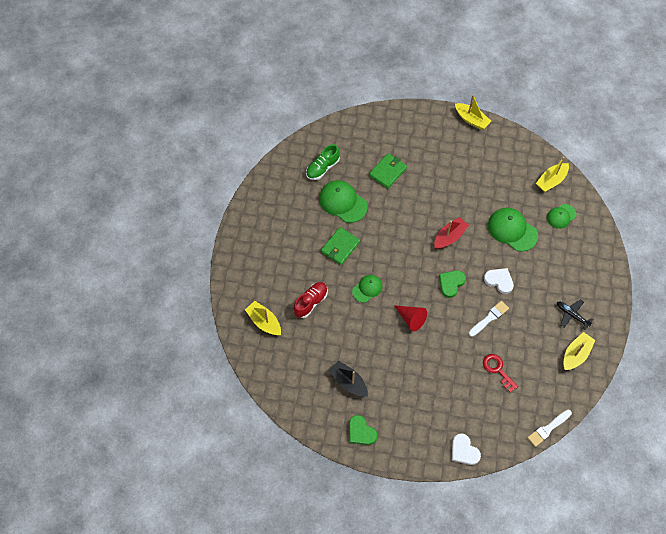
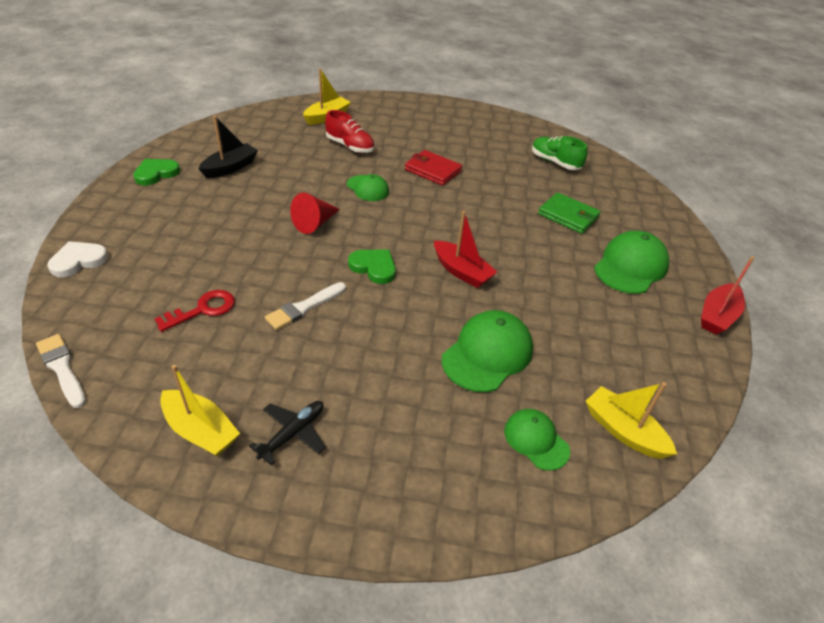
camera: 85 degrees right, 20 degrees down
green cap [319,180,367,223] -> green cap moved to [594,231,669,294]
green wallet [321,227,360,265] -> red wallet [405,150,462,186]
yellow boat [455,95,491,130] -> red boat [701,256,754,335]
white brush [469,301,509,337] -> white brush turned 90 degrees clockwise [265,282,346,330]
white heart [484,268,514,294] -> none

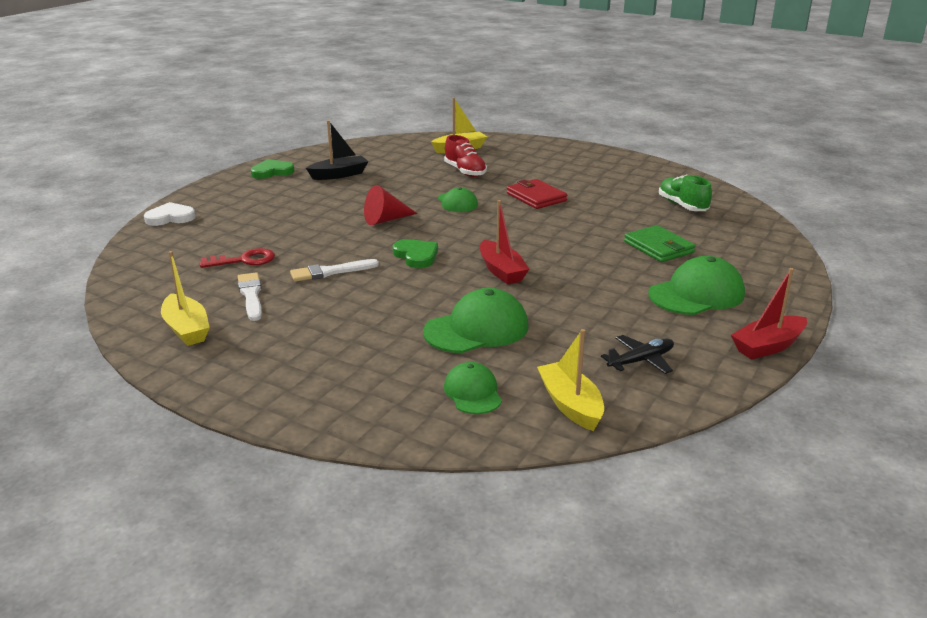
camera: 25 degrees right, 15 degrees down
white brush [36,334,86,408] -> white brush moved to [238,272,262,321]
black plane [249,401,326,466] -> black plane moved to [601,335,674,374]

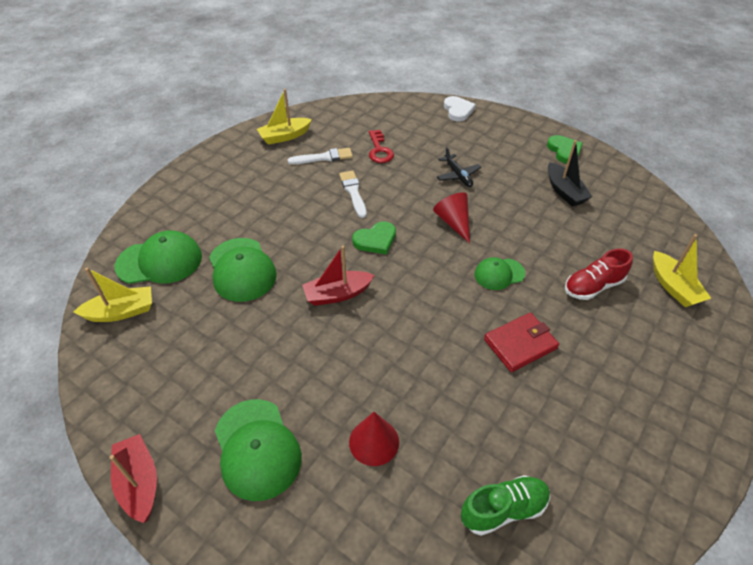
camera: 95 degrees right, 20 degrees up
green cap [444,362,502,414] -> green cap [115,230,202,284], size x1.66
black plane [601,335,674,374] -> black plane moved to [437,147,481,187]
green wallet [624,225,696,262] -> red cone [349,412,399,466]

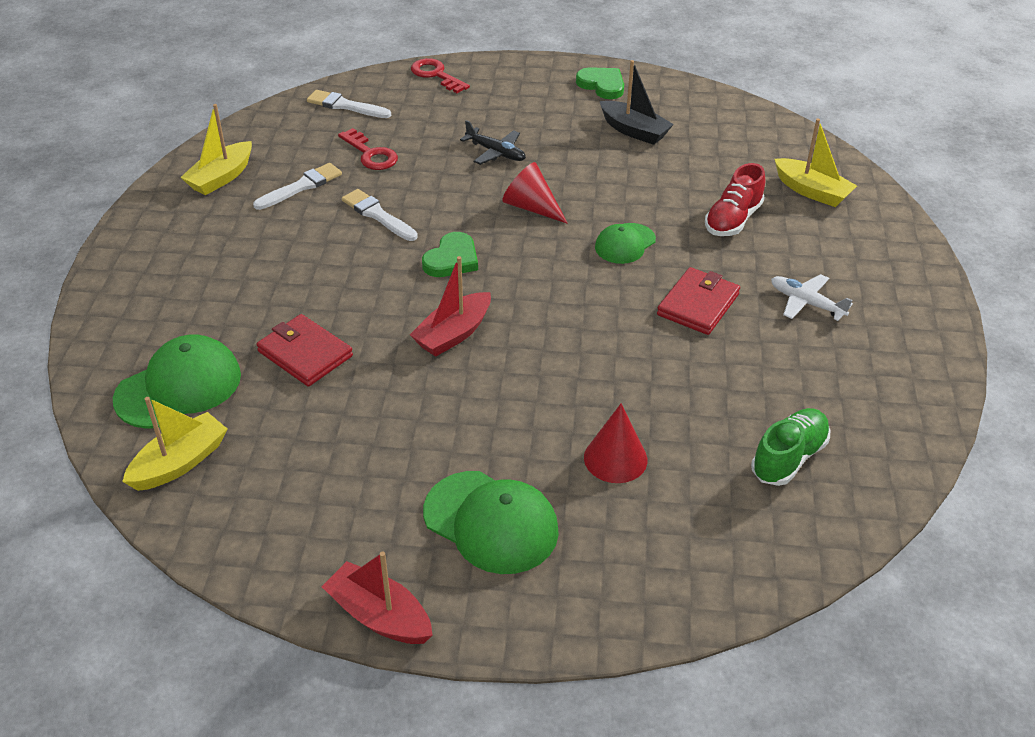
camera: 30 degrees left, 5 degrees down
green cap [209,238,277,302] -> red wallet [256,314,353,387]
white heart [444,96,476,121] -> red key [411,58,470,93]
none -> white brush [307,90,391,118]
none -> white plane [771,274,853,321]

